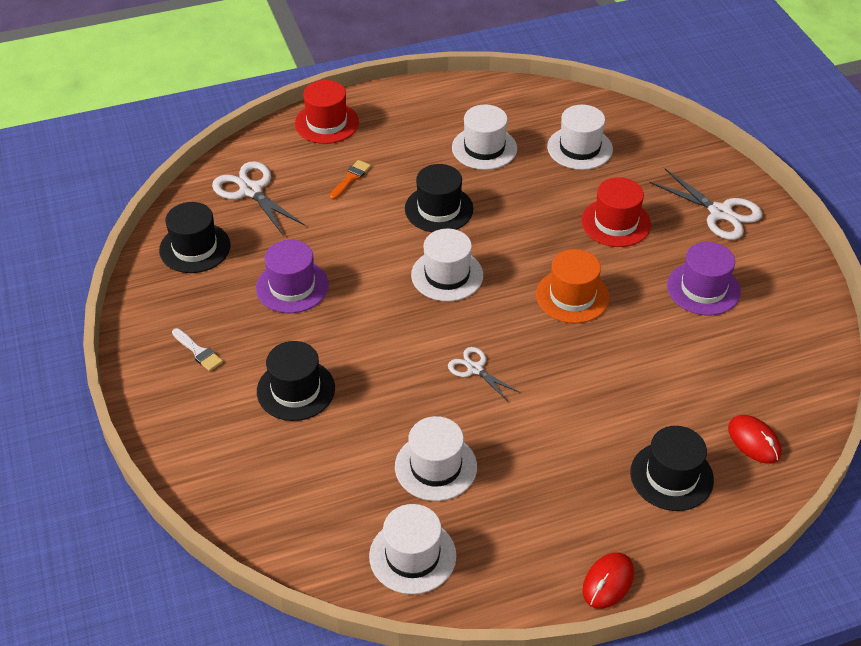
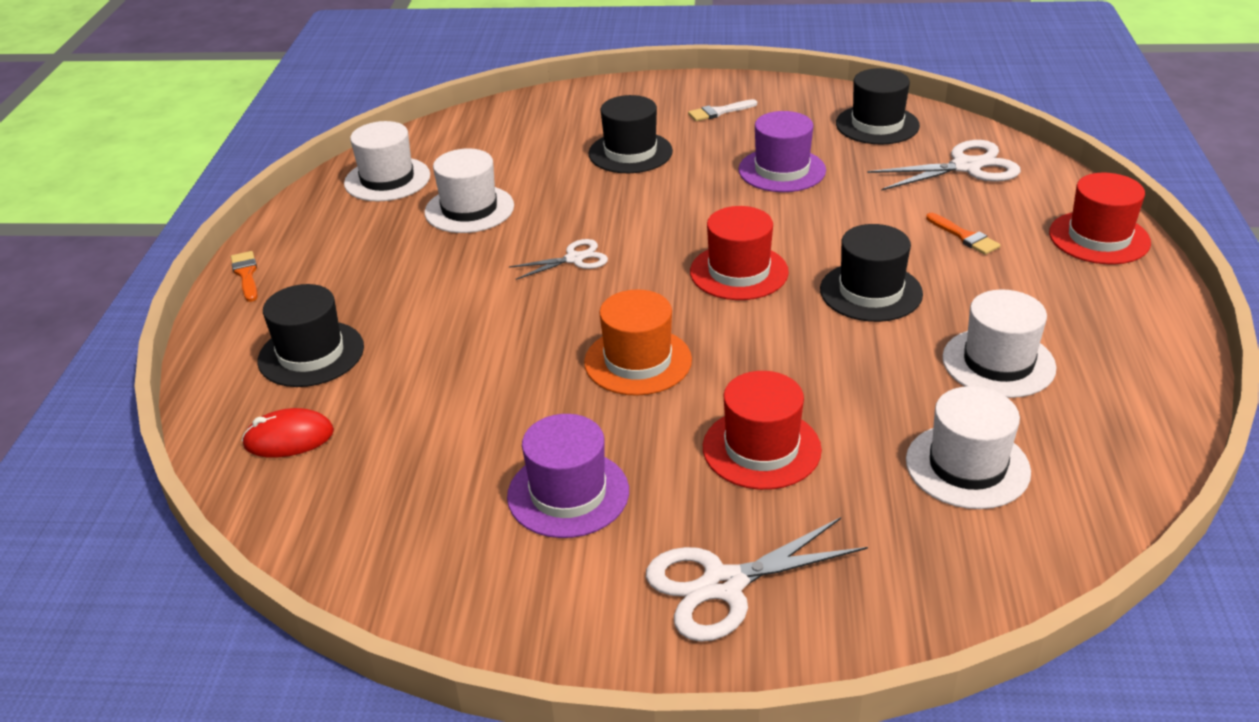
camera: 115 degrees right, 10 degrees down
white hat [411,229,483,301] -> red hat [690,206,789,300]
red mouse [582,552,634,609] -> orange brush [231,251,258,302]

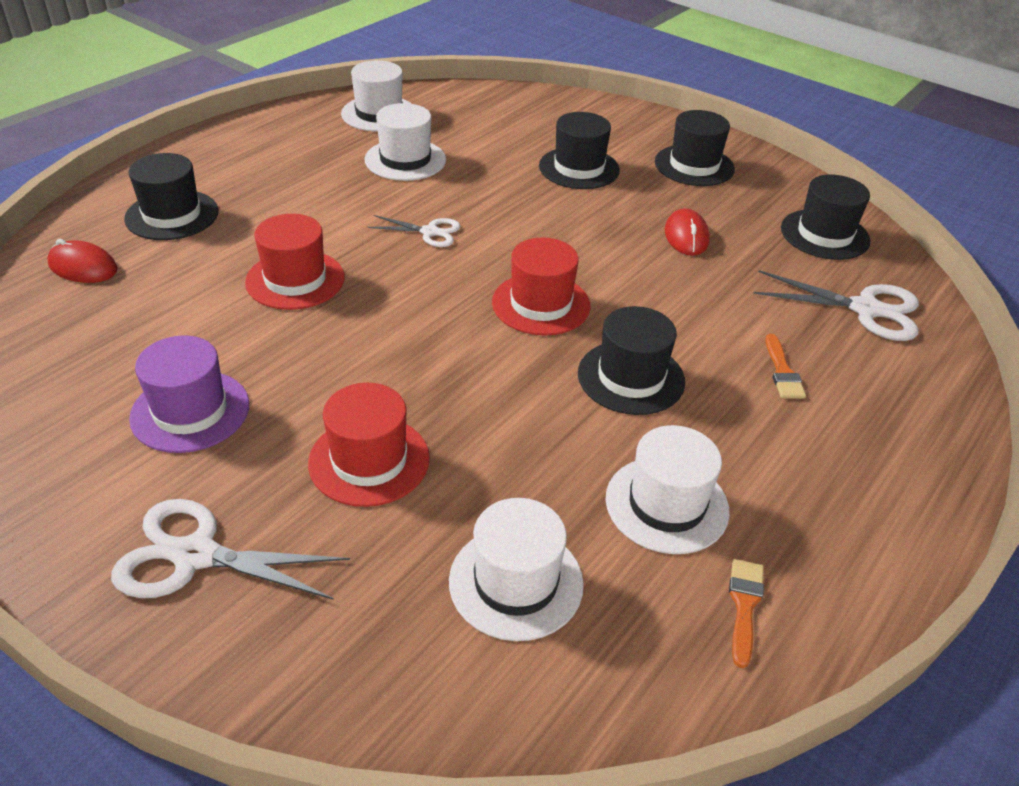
camera: 30 degrees right, 5 degrees up
orange brush [231,251,258,302] -> orange brush moved to [729,559,764,668]
orange hat [584,289,692,396] -> none
white brush [688,99,757,121] -> black hat [655,110,735,186]
purple hat [738,111,826,192] -> red mouse [664,208,710,256]
red hat [1049,173,1151,264] -> red hat moved to [245,214,345,310]

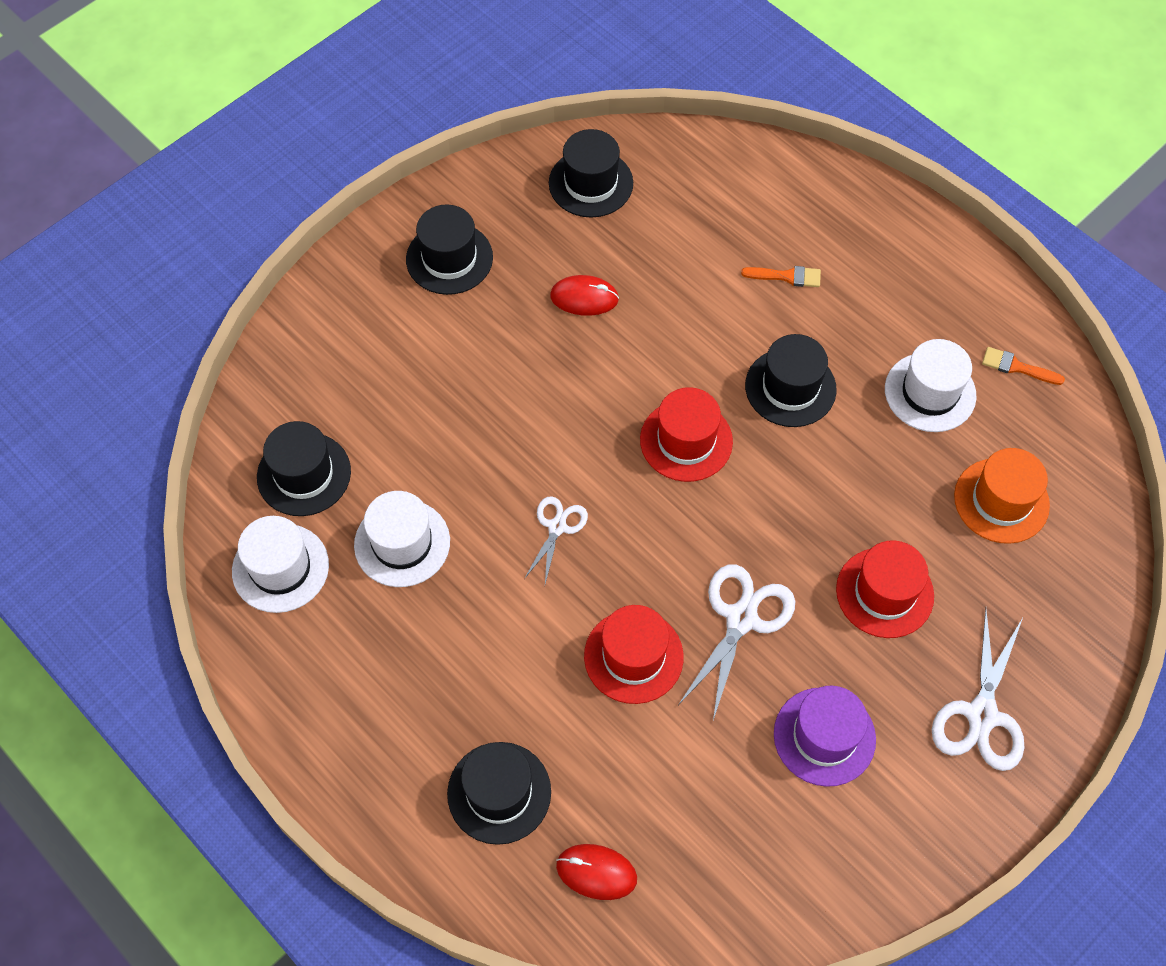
camera: 80 degrees left, 20 degrees up
red mouse [47,239,118,283] -> red mouse turned 75 degrees clockwise [556,844,637,900]
white hat [449,498,584,641] -> orange hat [954,448,1050,544]
black hat [539,112,620,189] -> black hat moved to [257,421,351,516]
white scissors [754,270,919,341] -> white scissors moved to [678,564,795,720]

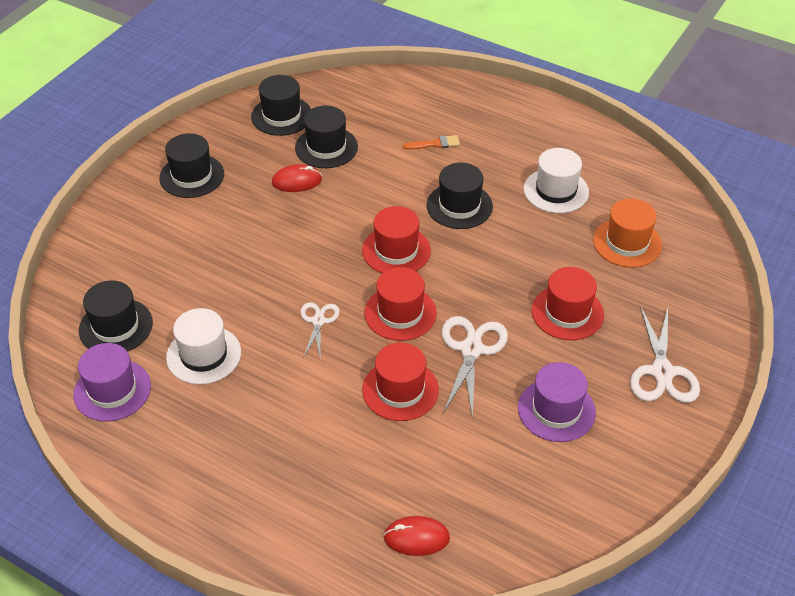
camera: 15 degrees left, 15 degrees down
white hat [232,516,329,613] -> purple hat [73,343,151,422]
black hat [447,742,551,845] -> black hat moved to [295,106,358,168]
orange brush [982,347,1065,385] -> none
none -> red hat [364,267,437,341]

